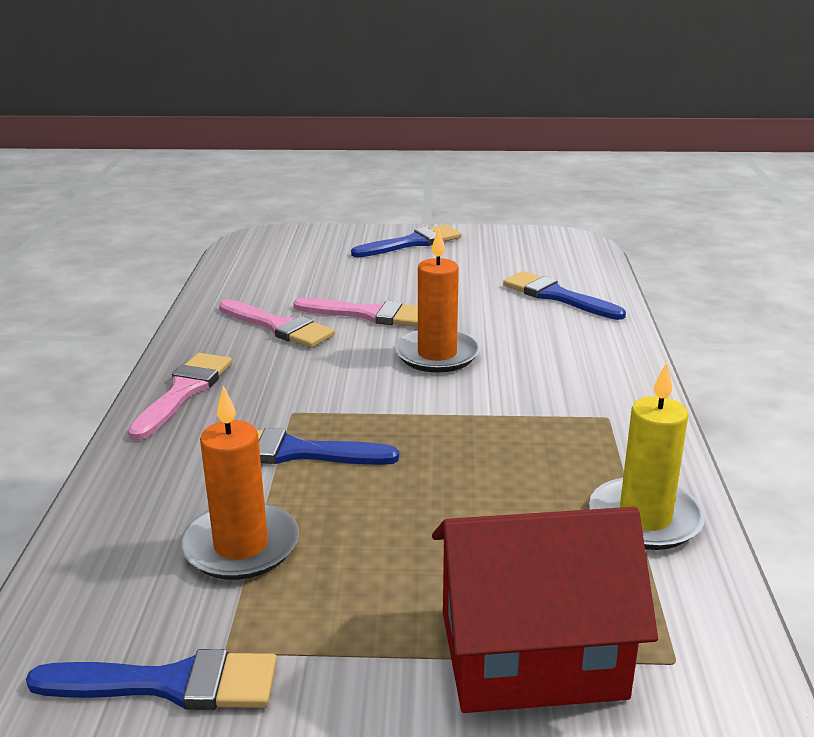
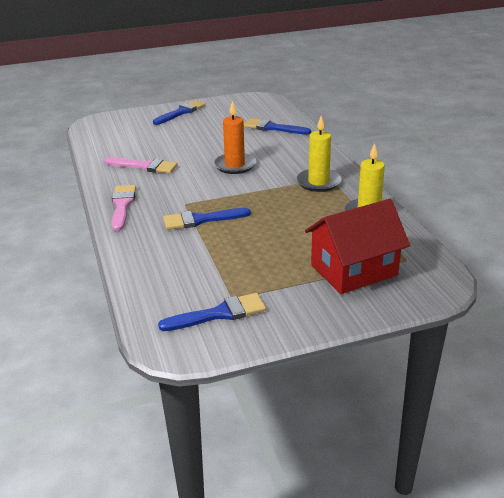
camera: 20 degrees left, 5 degrees up
orange candle [181,386,299,580] -> none
pink brush [293,298,418,327] -> none
none -> yellow candle [296,116,342,192]

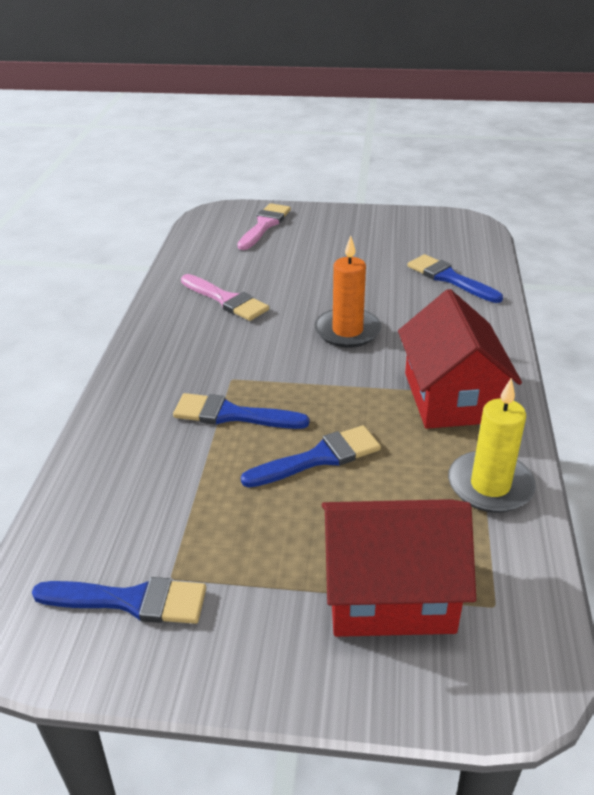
camera: 25 degrees right, 5 degrees up
pink brush [111,185,136,231] -> pink brush moved to [238,203,291,250]
blue brush [153,100,205,125] -> blue brush moved to [241,425,381,488]
yellow candle [296,116,342,192] -> red house [398,289,522,429]

